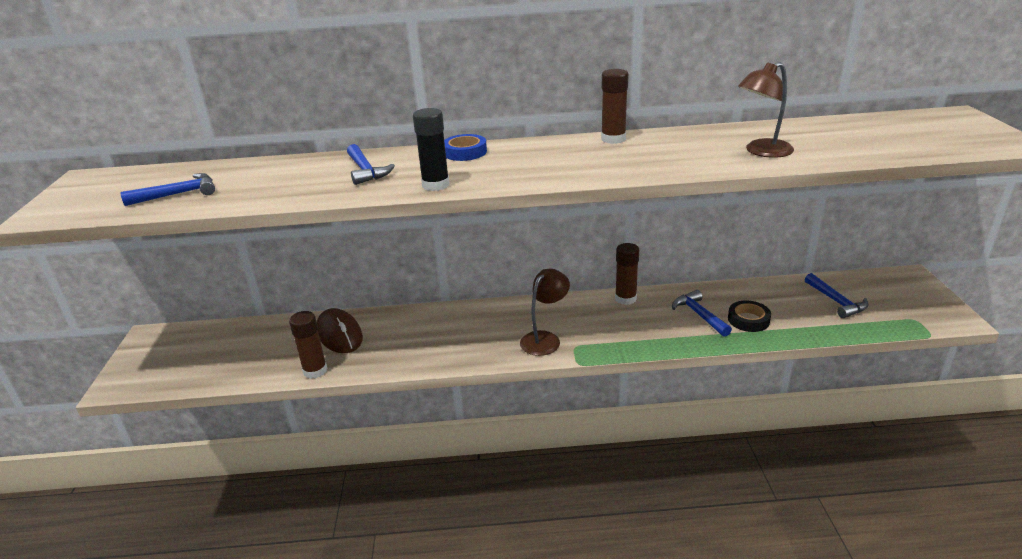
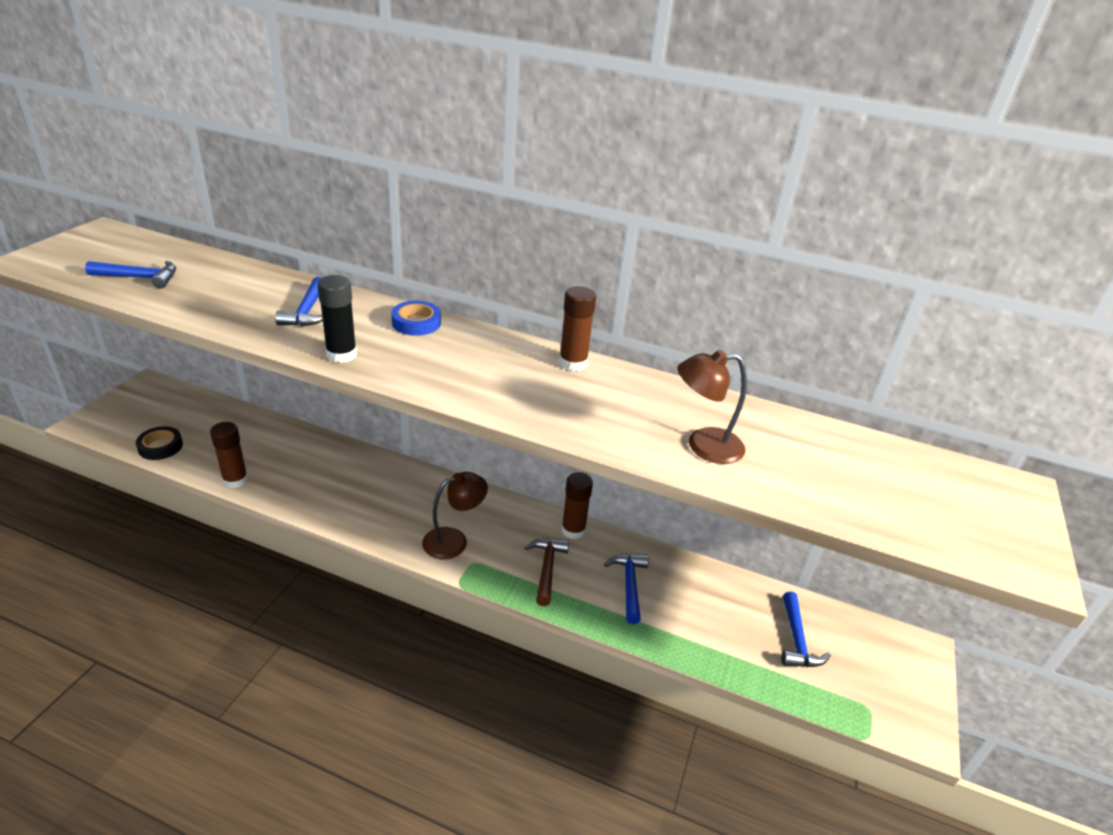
camera: 20 degrees right, 5 degrees up
brown mouse [317,308,363,353] -> none
black tape [728,300,771,332] -> black tape moved to [136,426,183,460]
none -> brown hammer [524,538,569,606]

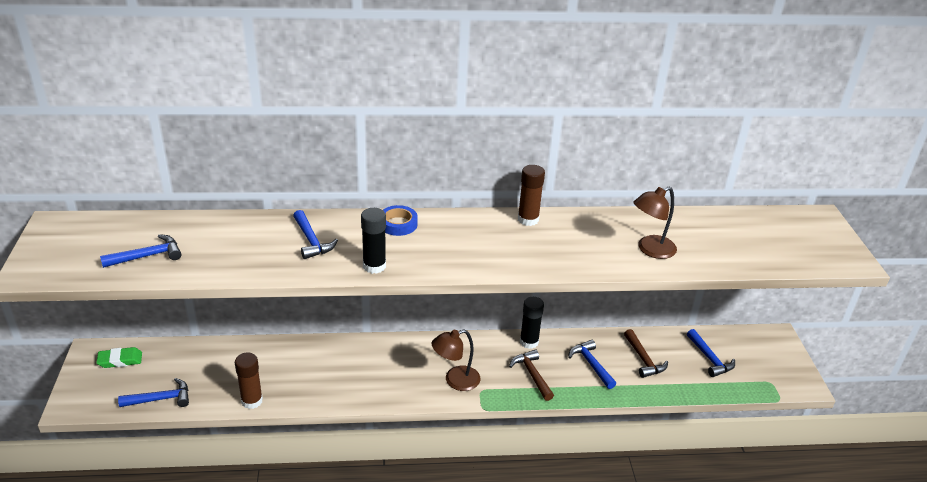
camera: 25 degrees left, 0 degrees up
black tape [136,426,183,460] -> blue hammer [118,378,189,407]
brown lamp [422,472,488,559] -> brown lamp turned 150 degrees counterclockwise [431,329,481,391]
brown glue stick [561,472,593,539] -> black glue stick [520,297,544,349]
none -> green eraser [96,347,142,368]
none -> brown hammer [624,329,668,378]

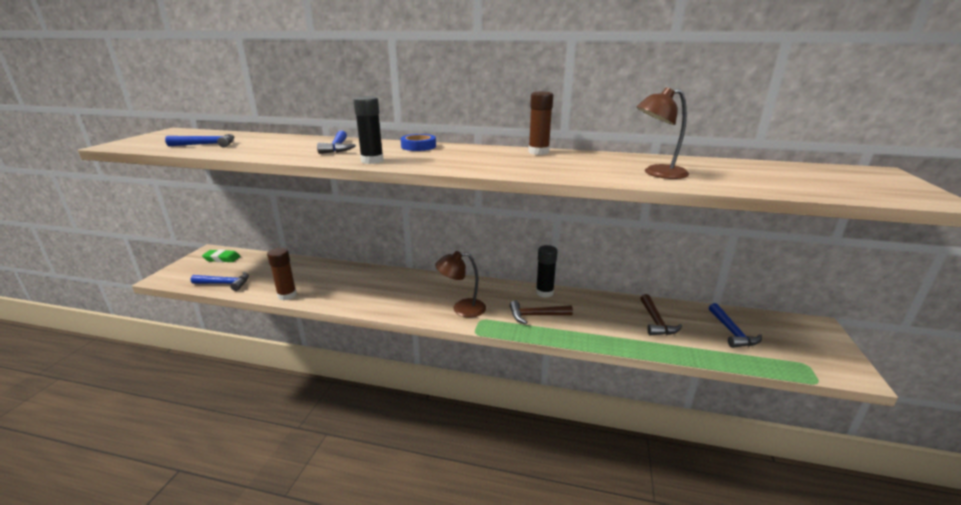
camera: 20 degrees right, 10 degrees down
brown hammer [509,349,554,401] -> brown hammer turned 90 degrees counterclockwise [510,301,573,324]
blue hammer [568,340,616,389] -> none

